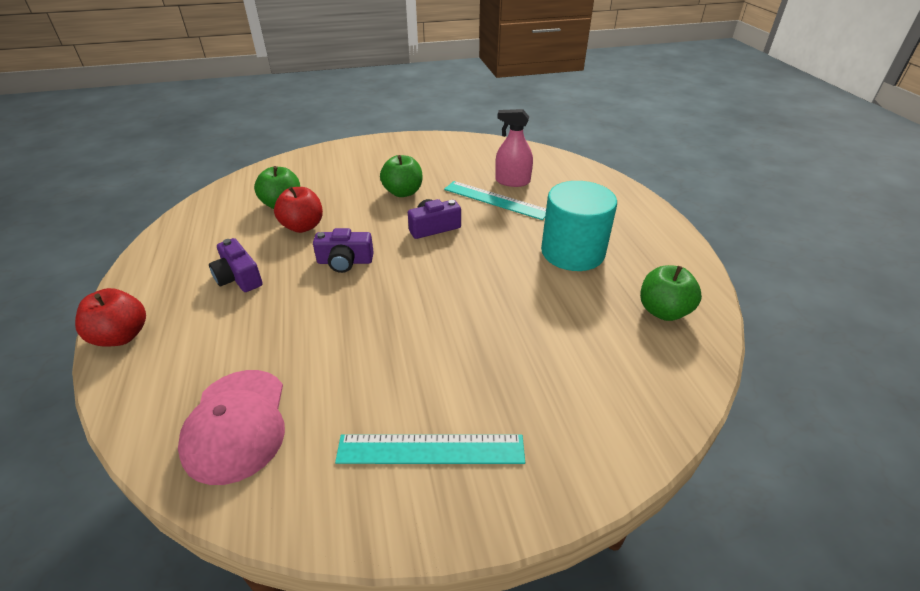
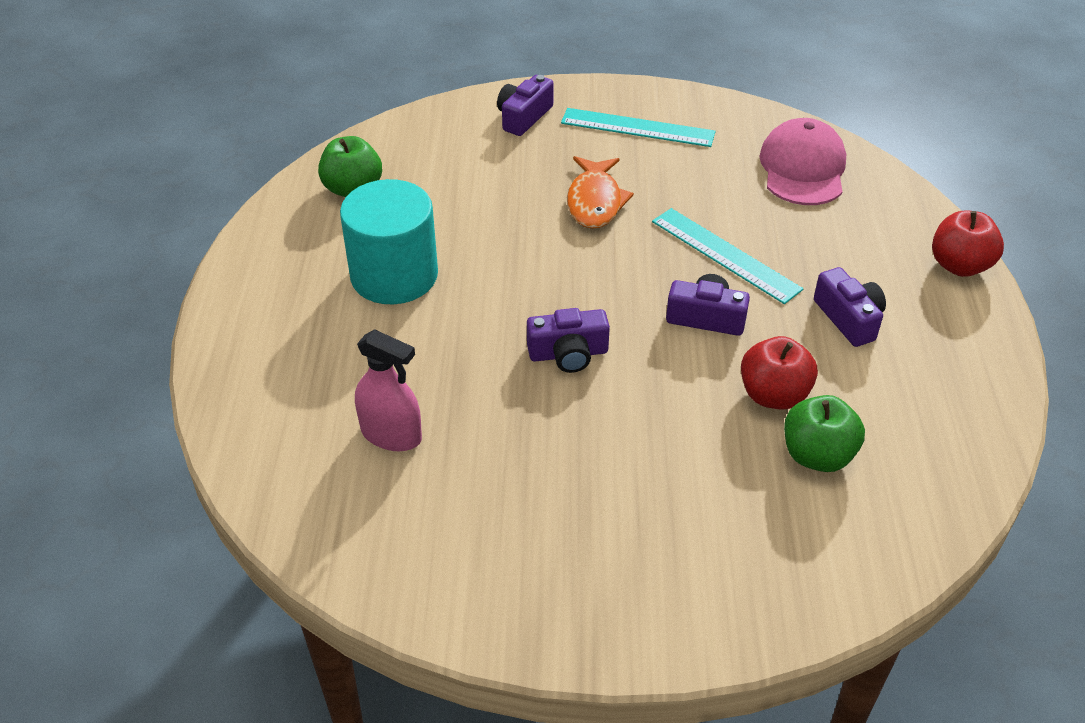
camera: 165 degrees left, 5 degrees up
green apple [380,155,422,197] -> none
turquoise ruler [444,181,546,220] -> turquoise ruler moved to [652,208,803,304]
none -> purple camera [497,75,554,136]
none -> orange fish [567,156,634,229]

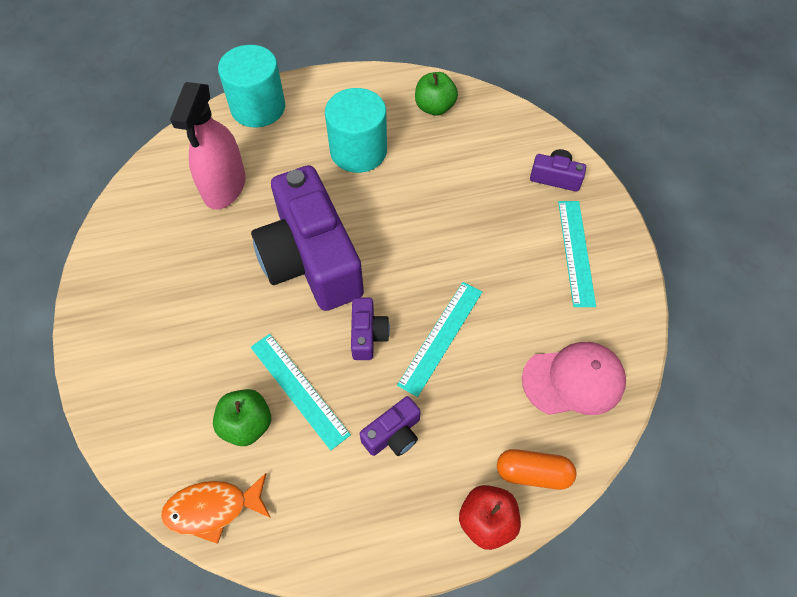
camera: 75 degrees right, 15 degrees up
pink spray bottle [355,329,422,451] -> pink spray bottle [170,82,246,209], size x1.57
purple camera [527,308,610,373] -> purple camera [251,165,364,311], size x2.41
orange fish [567,156,634,229] -> orange fish moved to [161,473,271,544]
red apple [741,336,818,410] -> turquoise ruler [251,334,351,450]
none -> turquoise cylinder [218,45,285,127]
none -> orange capsule [497,449,576,490]

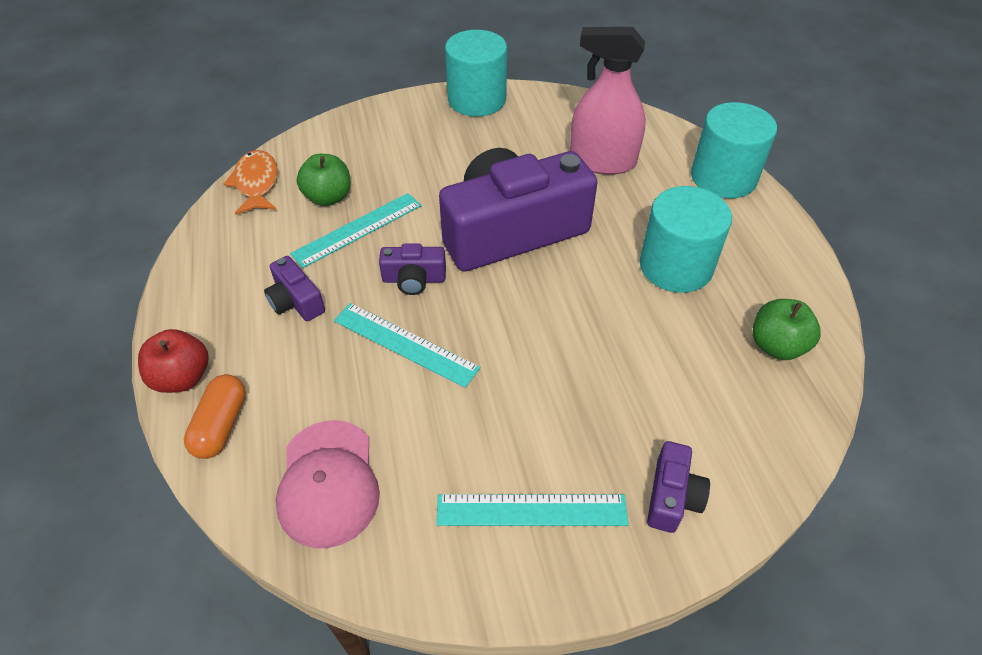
camera: 90 degrees right, 10 degrees down
none -> turquoise cylinder [445,30,507,116]

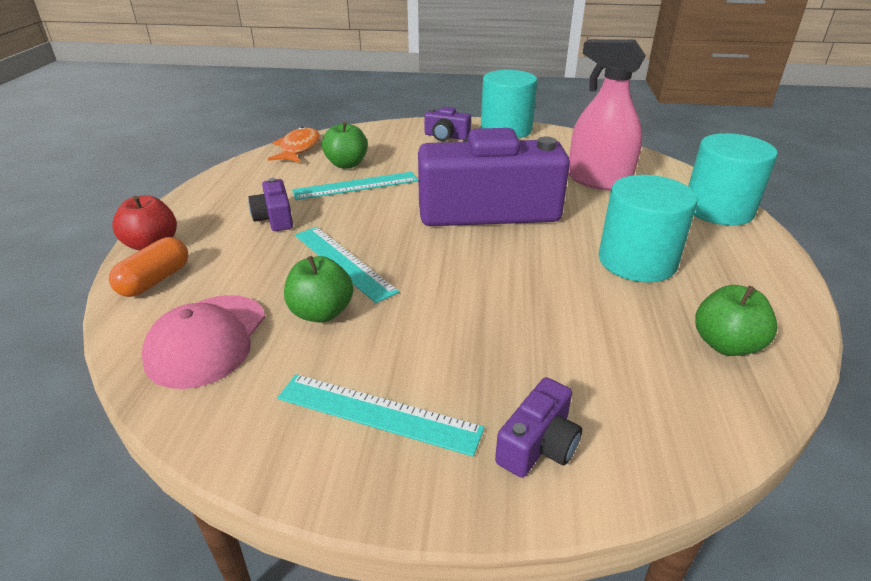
camera: 20 degrees right, 15 degrees down
purple camera [379,244,446,295] -> purple camera moved to [424,107,471,141]
none -> green apple [284,256,354,323]

